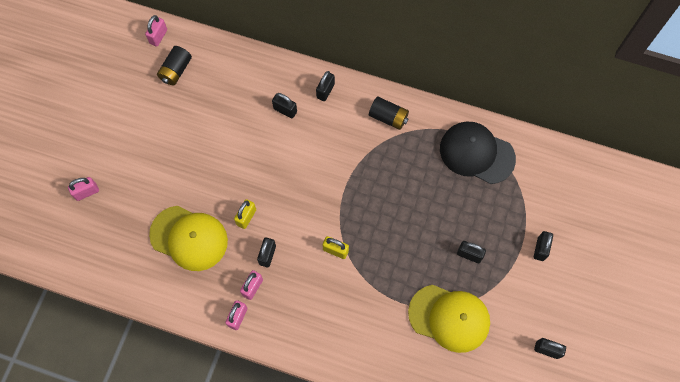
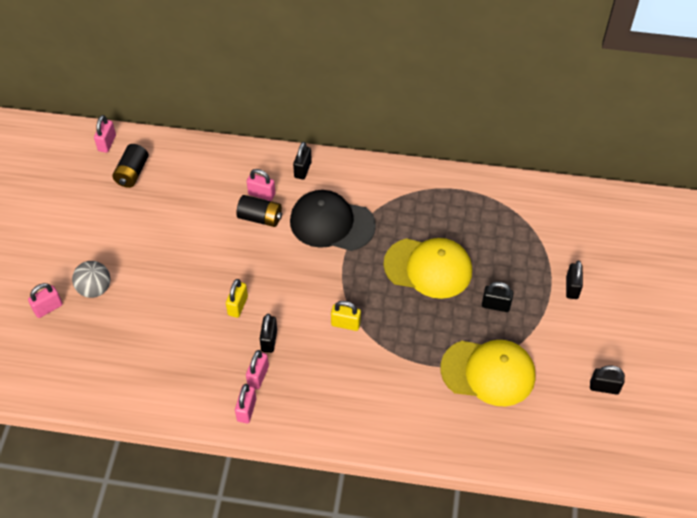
camera: 10 degrees left, 15 degrees down
yellow cap [149,206,228,271] -> yellow cap moved to [384,238,472,299]
black padlock [272,93,297,118] -> pink padlock [247,169,275,201]
black battery [369,97,409,130] -> black battery moved to [237,195,282,227]
black cap [440,122,516,184] -> black cap moved to [290,190,376,251]
none -> grey ball [72,261,110,298]

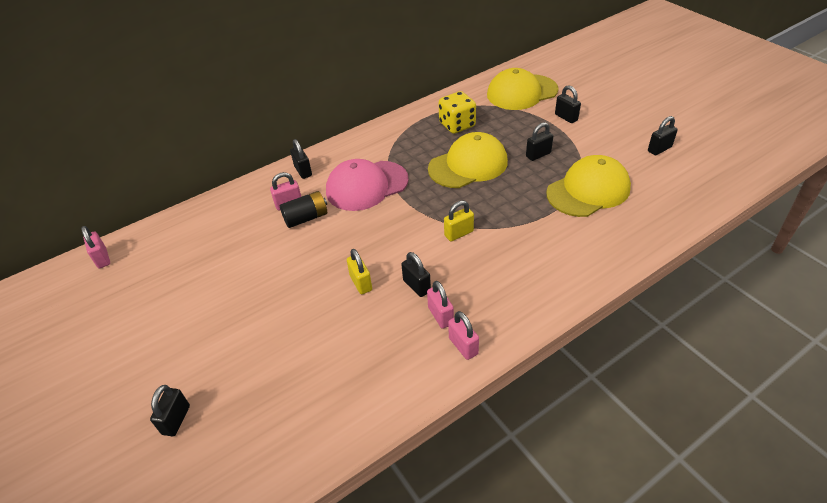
camera: 40 degrees left, 10 degrees down
pink padlock [28,283,63,318] -> black padlock [150,385,190,437]
grey ball [72,261,110,298] -> none
black battery [112,144,149,188] -> none
black cap [290,190,376,251] -> pink cap [326,159,409,211]
none -> yellow dice [438,91,476,134]
none -> yellow cap [487,68,559,110]

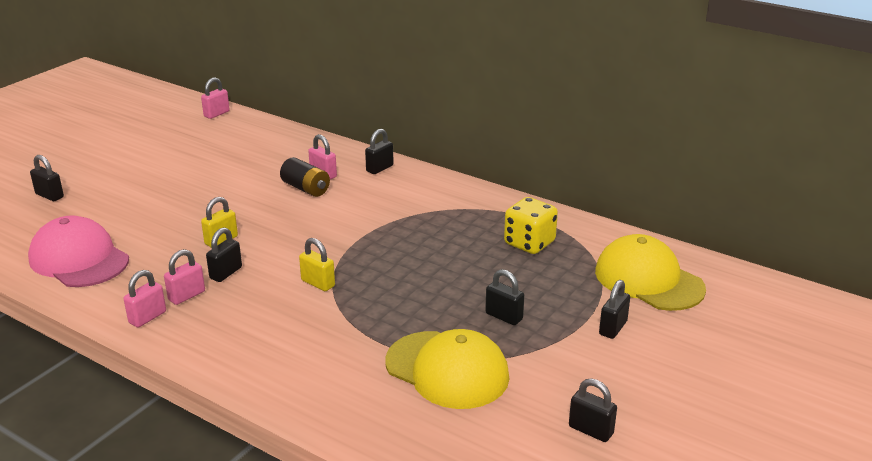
camera: 65 degrees right, 15 degrees down
black padlock [150,385,190,437] -> black padlock turned 45 degrees clockwise [30,155,64,201]
pink cap [326,159,409,211] -> pink cap moved to [28,215,129,287]
yellow cap [428,132,508,188] -> none

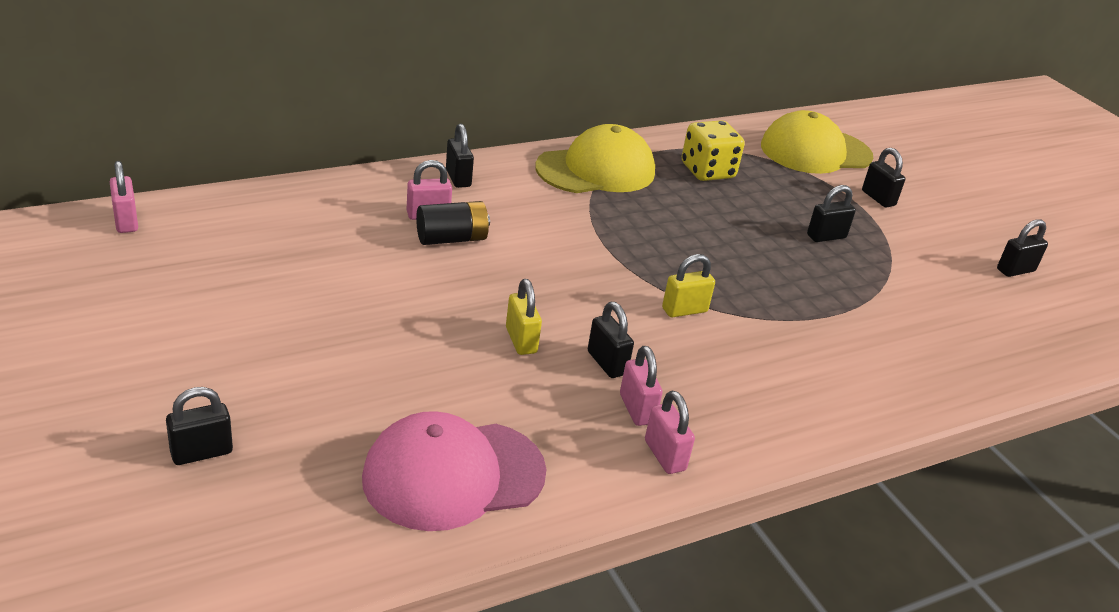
camera: 65 degrees left, 5 degrees up
yellow cap [385,329,509,409] -> yellow cap moved to [535,124,655,193]

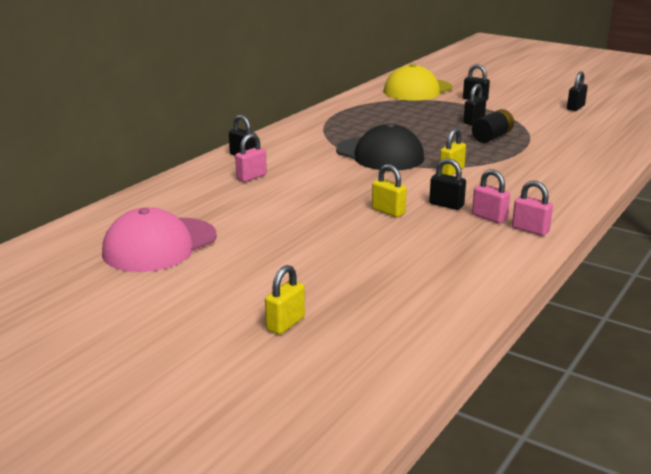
camera: 25 degrees left, 10 degrees down
pink padlock [110,161,138,233] -> none
black padlock [166,387,233,465] -> yellow padlock [265,265,305,335]
pink cap [362,411,547,531] -> pink cap moved to [102,207,217,272]
black battery [416,201,490,245] -> black battery moved to [472,109,514,143]
yellow cap [535,124,655,193] -> none
yellow dice [682,120,745,181] -> none
none -> black cap [336,123,424,171]

